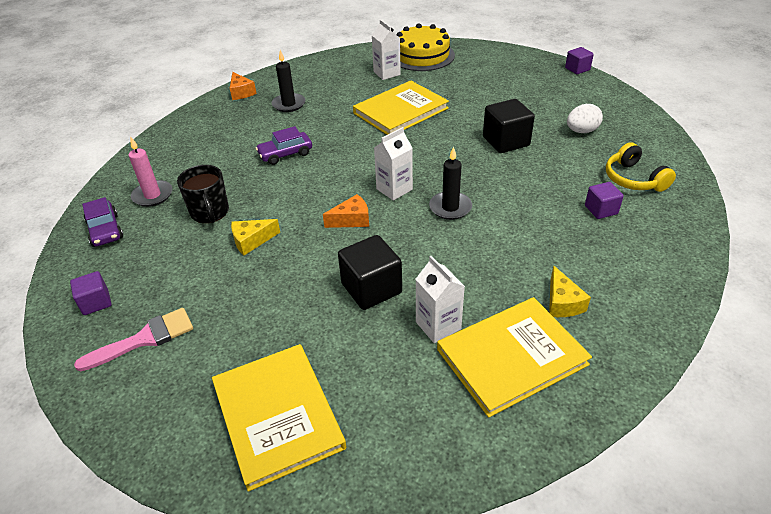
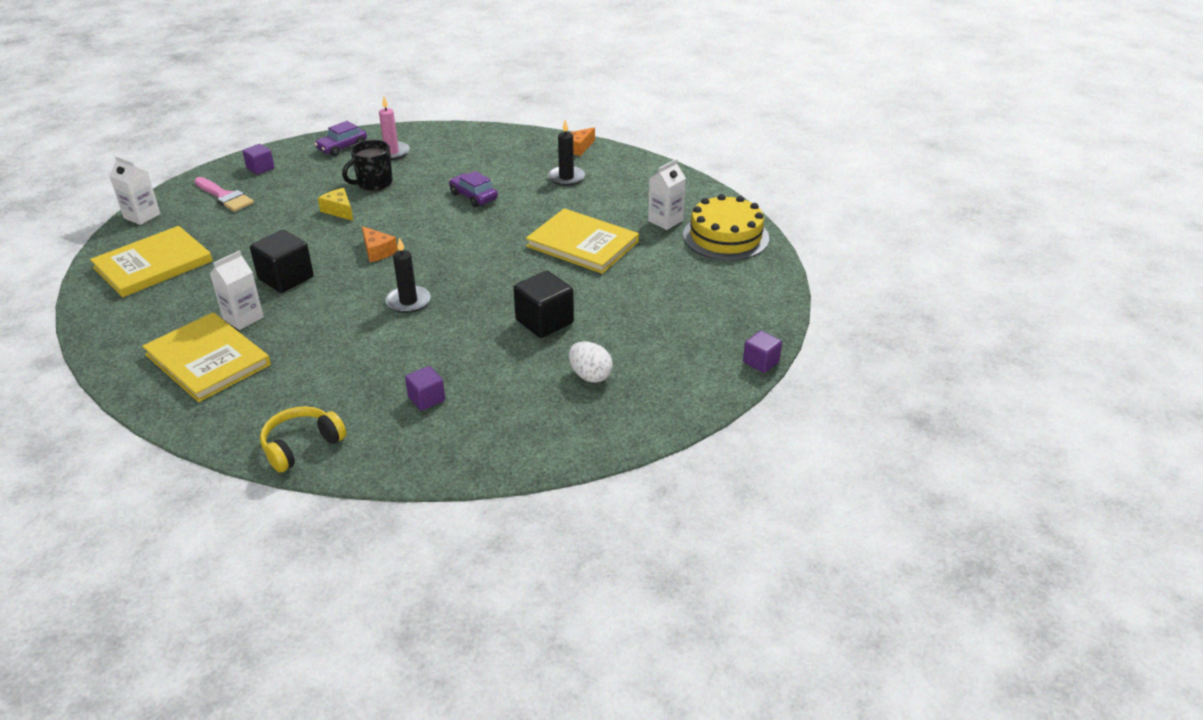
camera: 70 degrees right, 5 degrees down
white carton [374,127,413,201] -> white carton moved to [110,156,161,225]
yellow cheese [549,266,591,317] -> none
yellow headphones [606,142,676,192] -> yellow headphones moved to [260,406,346,473]

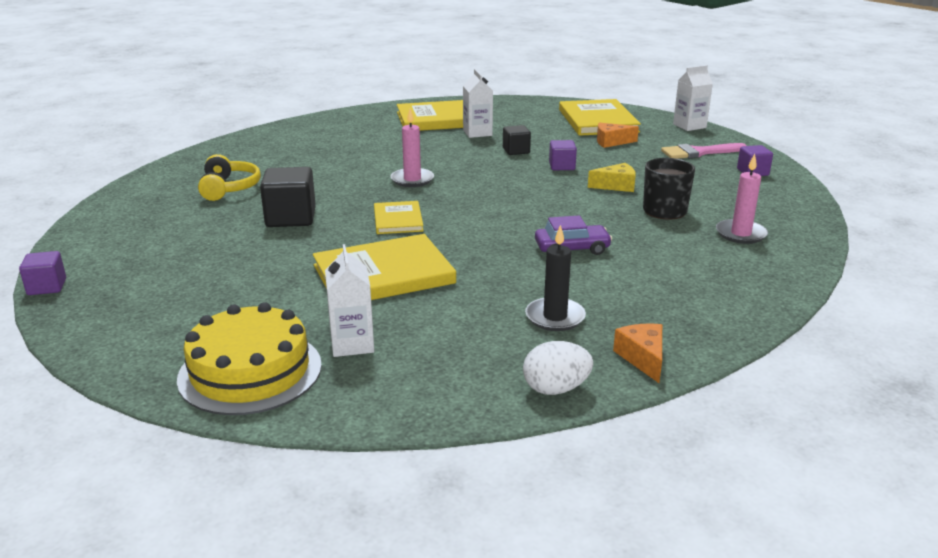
camera: 125 degrees right, 10 degrees down
black cube [250,230,314,293] -> black cube [503,125,531,155], size x0.59
yellow headphones [260,406,346,473] -> yellow headphones moved to [198,154,261,201]
purple car [314,121,367,156] -> none
orange cheese [362,226,398,262] -> orange cheese moved to [597,123,639,148]
black candle [386,237,431,313] -> pink candle [391,109,434,187]
purple cube [405,366,445,411] -> purple cube moved to [549,140,577,170]
white egg [569,342,613,383] -> white egg moved to [523,341,593,395]
none -> yellow book [374,201,423,234]

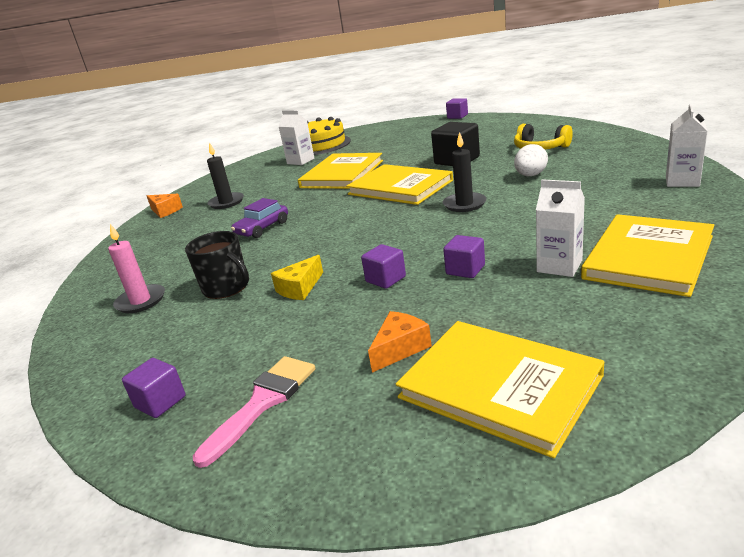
camera: 140 degrees right, 0 degrees up
yellow book [374,201,423,234] -> yellow book [346,164,453,205], size x1.77
pink candle [391,109,434,187] -> black candle [443,132,487,212]
black cube [503,125,531,155] -> purple cube [443,235,485,278]
white egg [523,341,593,395] -> white egg moved to [514,144,548,176]
white carton [673,65,713,131] -> white carton moved to [666,104,708,187]

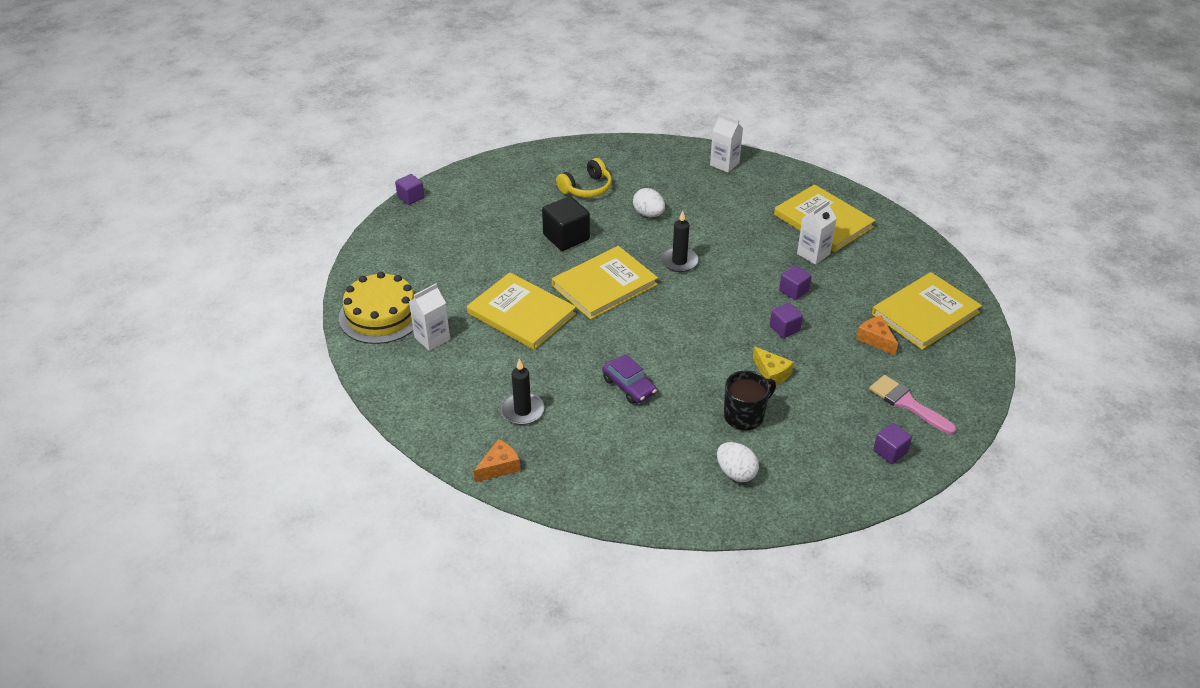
camera: 80 degrees left, 15 degrees up
pink candle [108,224,165,313] -> white egg [717,442,759,482]

